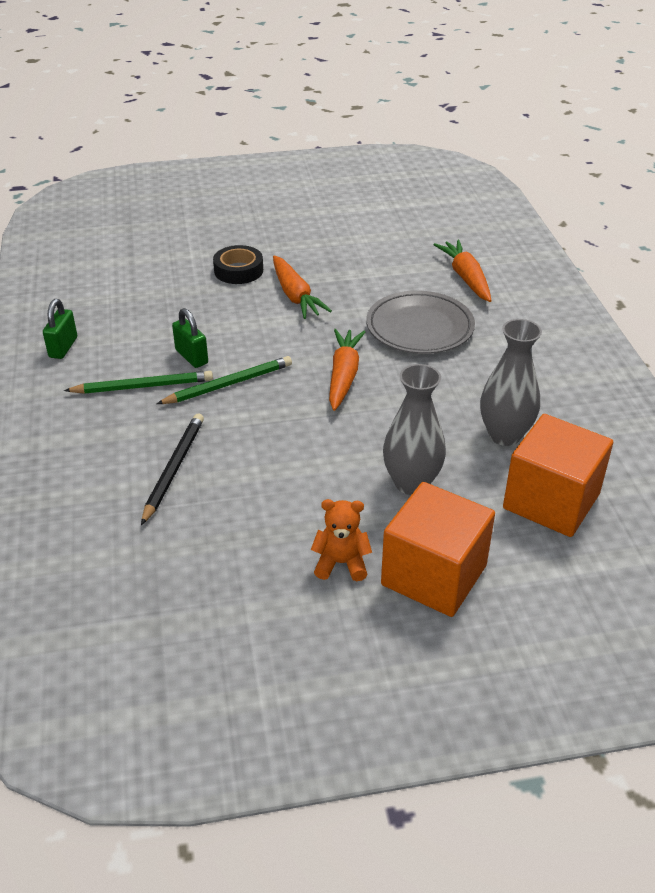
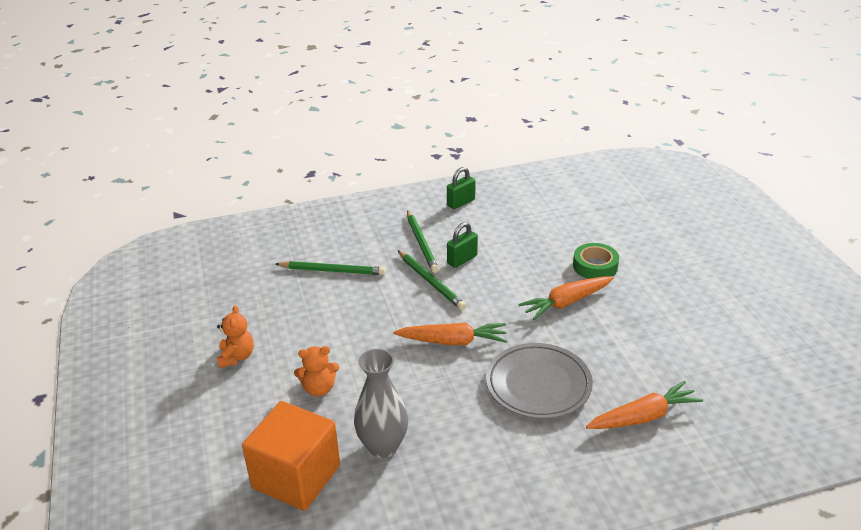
camera: 85 degrees right, 5 degrees down
green padlock [43,299,77,359] -> green padlock turned 45 degrees counterclockwise [447,167,475,209]
black pencil [141,414,204,525] -> green pencil [276,261,386,275]
black tape [213,245,263,284] -> green tape [573,243,619,279]
orange cube [381,482,495,617] -> none
grey vase [383,364,446,495] -> orange teddy bear [294,346,339,397]

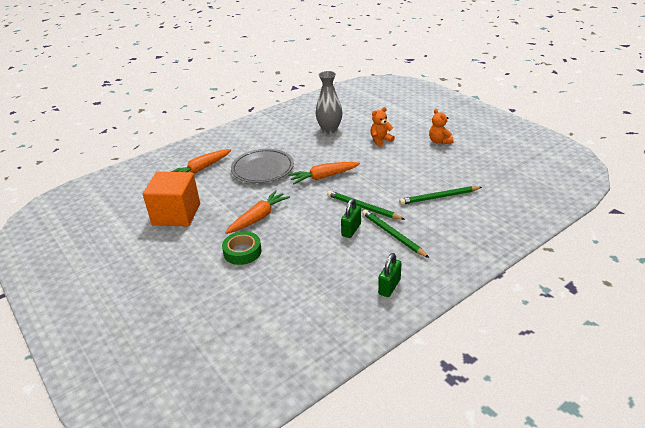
camera: 160 degrees right, 0 degrees up
orange cube [242,401,340,511] -> orange cube moved to [143,172,200,227]

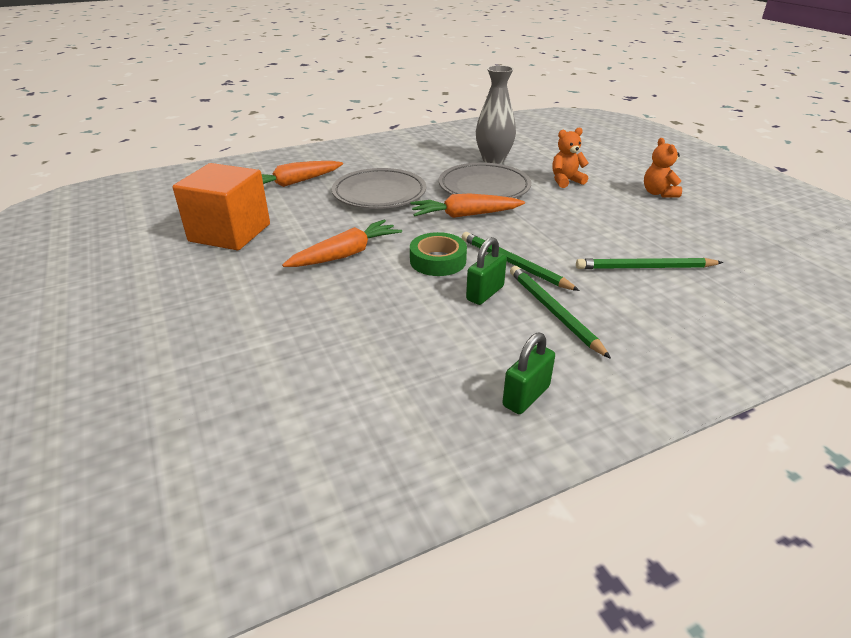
camera: 10 degrees right, 0 degrees up
green tape [222,231,262,265] -> green tape moved to [410,232,467,276]
none -> grey plate [439,163,532,198]

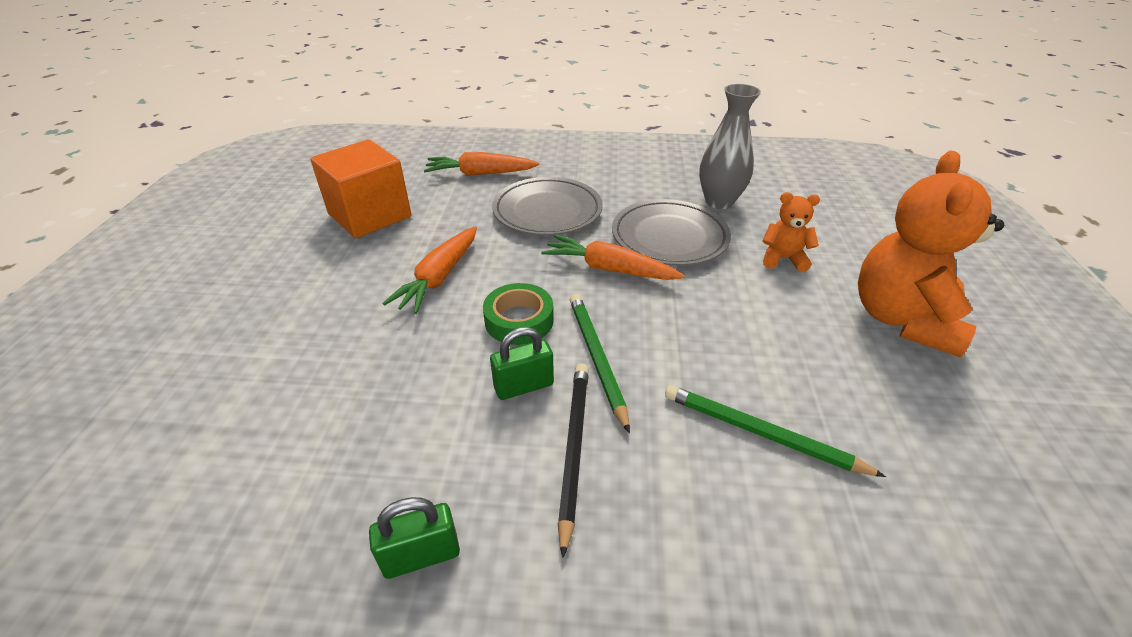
camera: 30 degrees right, 5 degrees up
orange carrot [282,220,402,267] -> orange carrot turned 120 degrees clockwise [382,226,477,314]
green pencil [510,266,611,359] -> black pencil [558,364,589,558]
orange teddy bear [644,138,682,198] -> orange teddy bear [858,150,1004,358], size x2.06

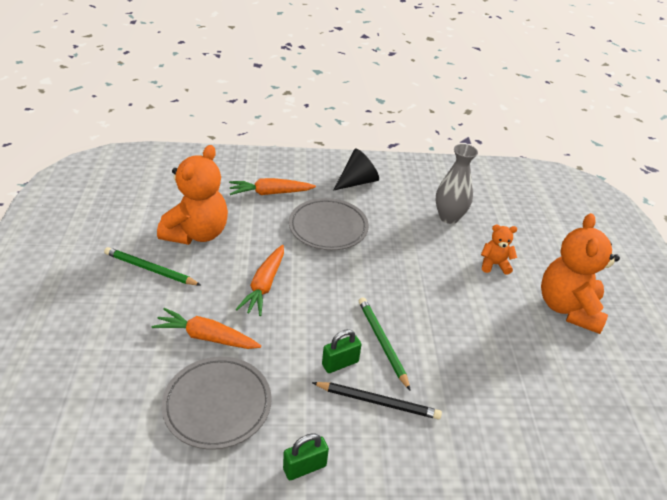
camera: 10 degrees left, 0 degrees up
orange cube [310,139,411,238] -> orange teddy bear [157,145,228,245]
green tape [483,283,554,345] -> none
orange carrot [541,234,685,280] -> orange carrot moved to [152,308,261,349]
black pencil [558,364,589,558] -> black pencil turned 105 degrees clockwise [312,382,442,420]
grey plate [612,199,731,266] -> grey plate moved to [162,357,272,449]
green pencil [665,385,886,477] -> green pencil moved to [104,247,201,286]
none -> black cone [333,149,379,191]

